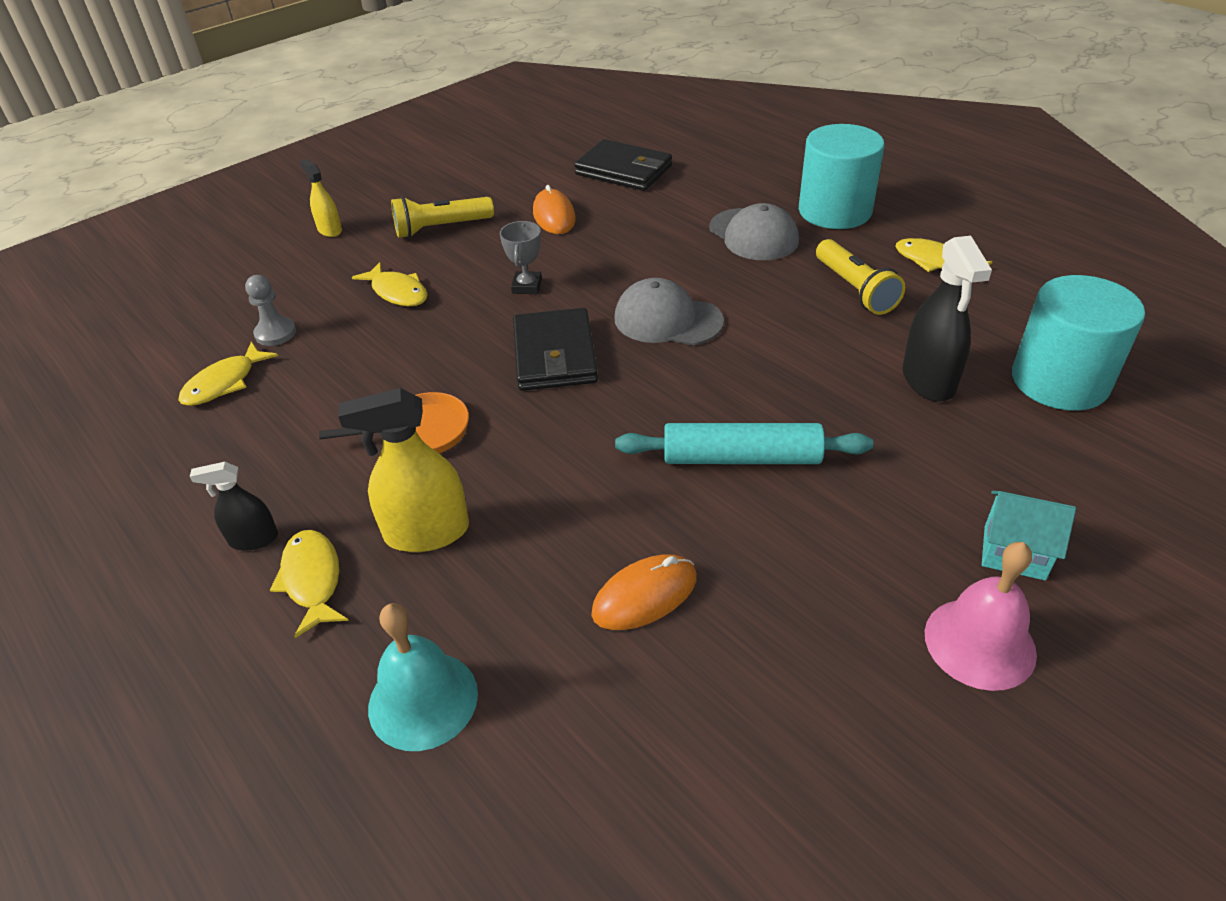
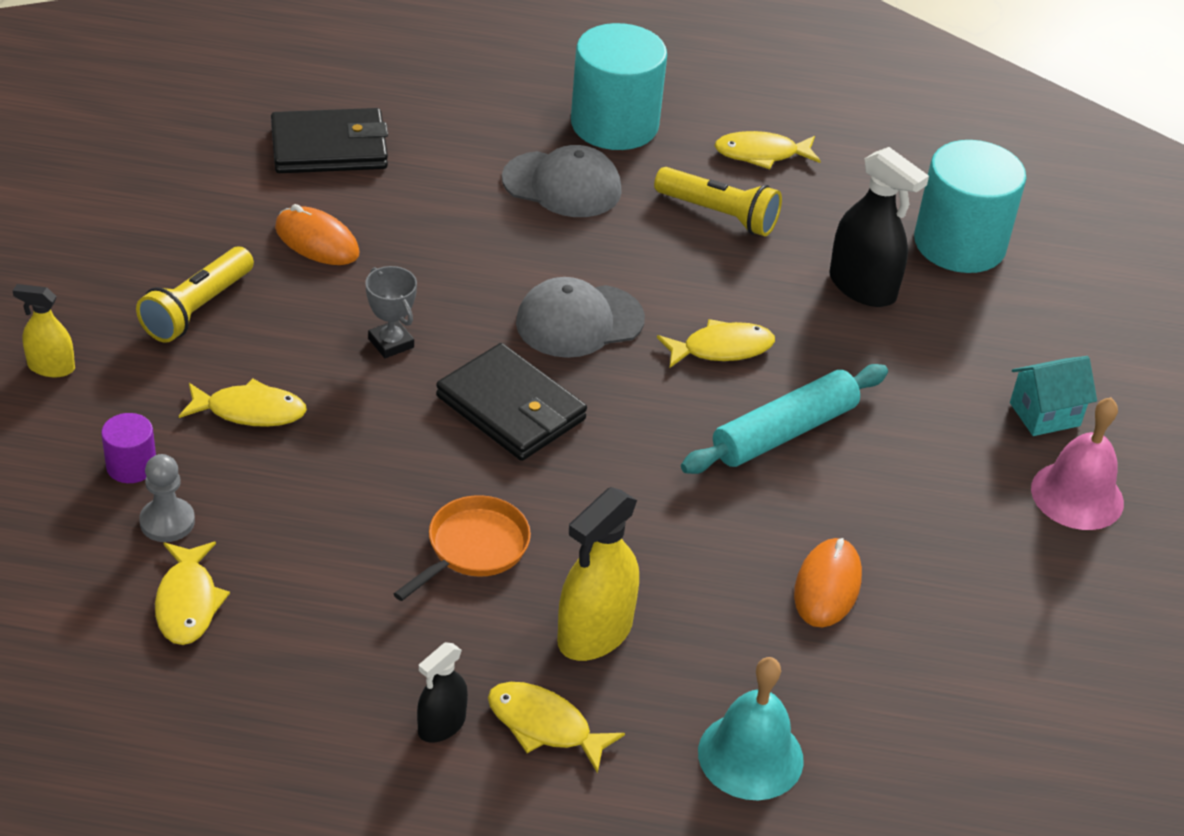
camera: 45 degrees left, 0 degrees up
none -> purple cylinder [101,413,156,483]
none -> yellow fish [657,319,775,368]

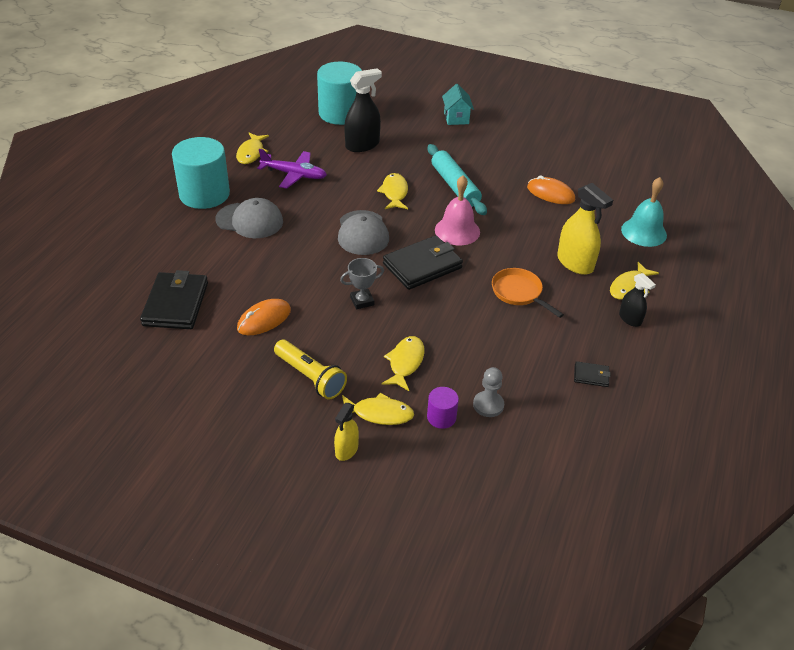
camera: 75 degrees left, 0 degrees up
yellow fish [155,542,230,645] -> yellow fish moved to [342,393,414,425]
grey cap [502,145,622,217] -> grey cap turned 75 degrees clockwise [216,198,283,238]
yellow flashlight [654,167,782,236] -> purple plane [257,149,327,189]
pink bell [1031,397,1124,530] -> pink bell moved to [435,175,480,245]
none -> black wallet [574,361,611,387]

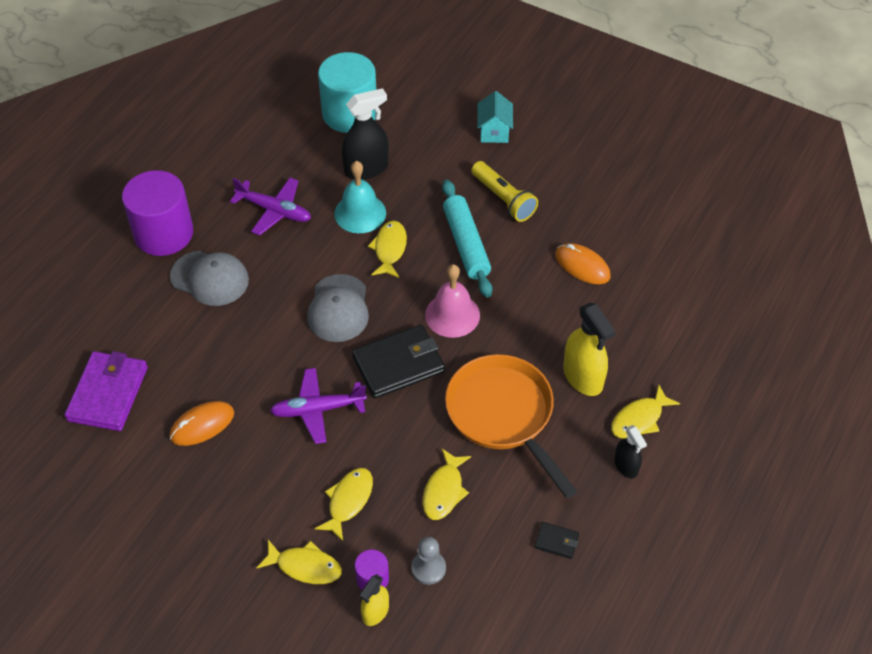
camera: 10 degrees right, 10 degrees up
black wallet [140,270,208,329] -> purple wallet [64,351,148,431]
turquoise cylinder [172,137,230,209] -> purple cylinder [122,170,193,256]
yellow fish [236,133,269,164] -> yellow fish moved to [423,449,471,520]
yellow flashlight [274,340,347,400] -> yellow flashlight moved to [471,161,538,222]
yellow spray bottle [334,403,359,461] -> yellow spray bottle moved to [359,574,389,626]
grey trophy [340,258,384,309] -> purple plane [270,368,367,444]
orange pan [492,268,564,318] -> orange pan [445,354,577,498], size x1.79
turquoise bell [621,177,667,247] -> turquoise bell moved to [334,161,386,233]

